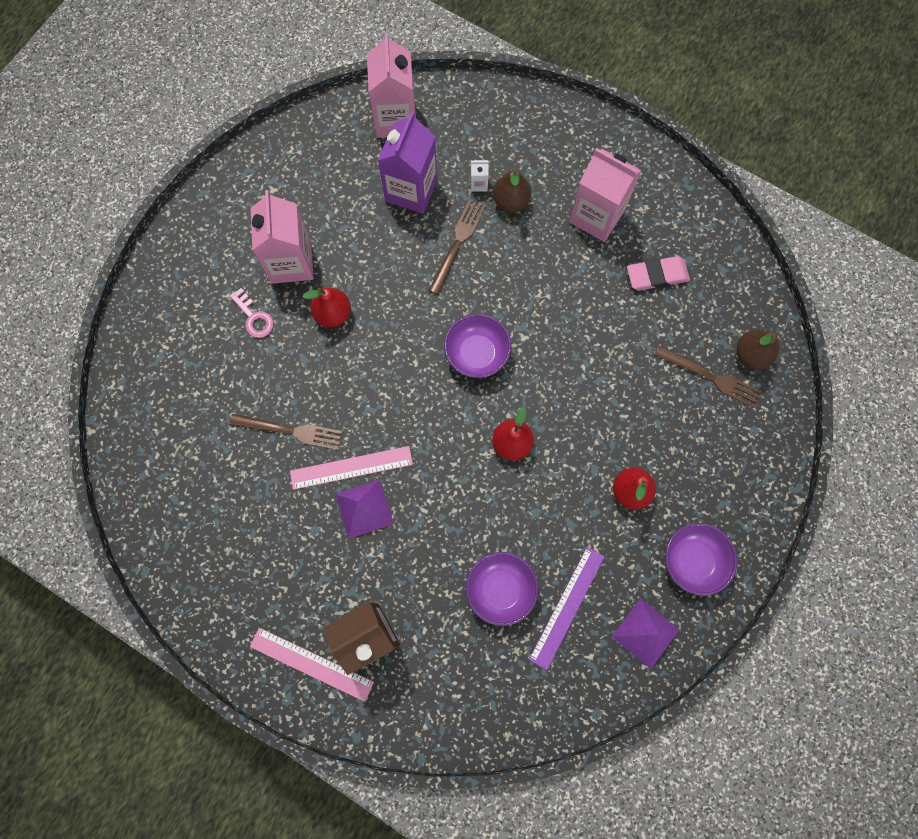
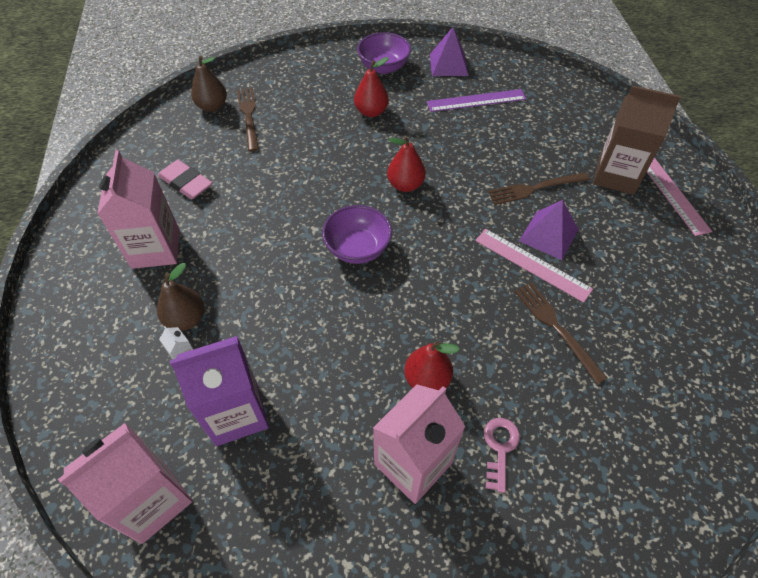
camera: 130 degrees left, 20 degrees down
brown fork [429,201,485,295] -> brown fork moved to [488,172,590,205]
purple bowl [466,552,538,626] -> none

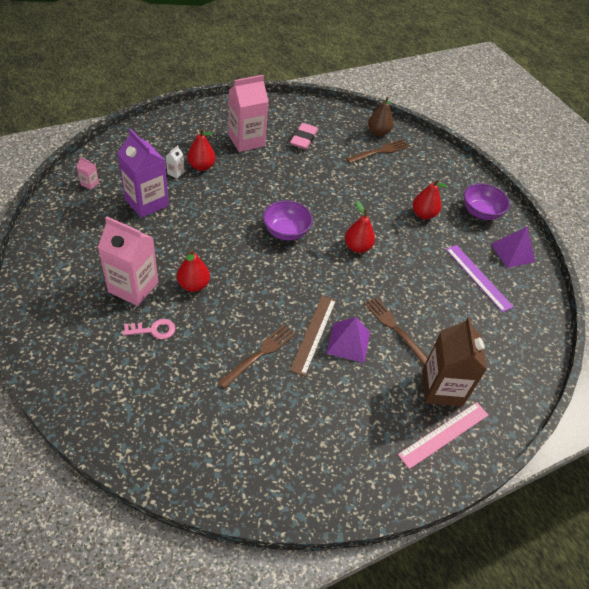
camera: 65 degrees right, 5 degrees down
pink carton [58,423,193,544] -> pink carton [77,157,99,190], size x0.40
brown pear [157,263,204,331] -> red pear [187,128,216,171]
pink ruler [475,229,593,303] -> brown ruler [290,296,336,376]

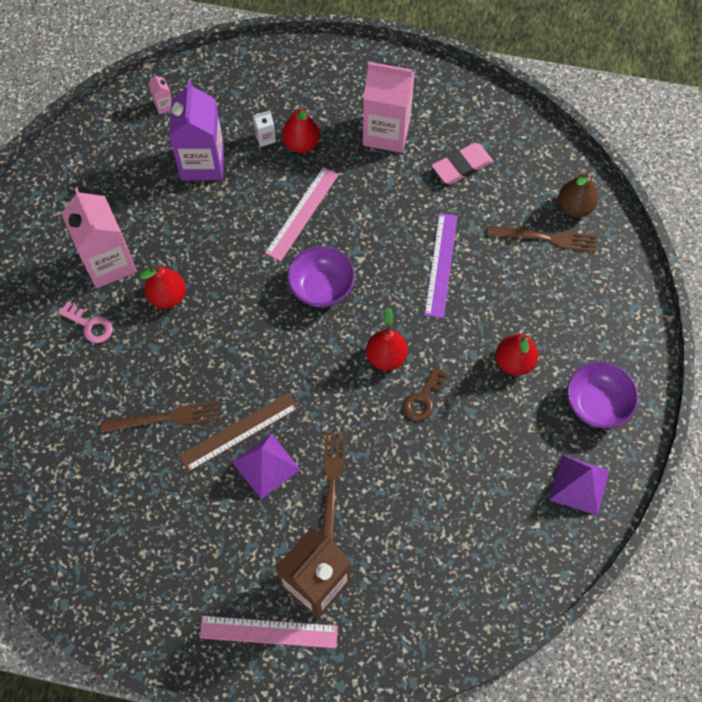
camera: 45 degrees right, 15 degrees up
purple ruler [446,245,514,312] -> purple ruler moved to [424,213,458,318]
none -> pink ruler [265,167,339,261]
none -> brown key [403,366,448,421]

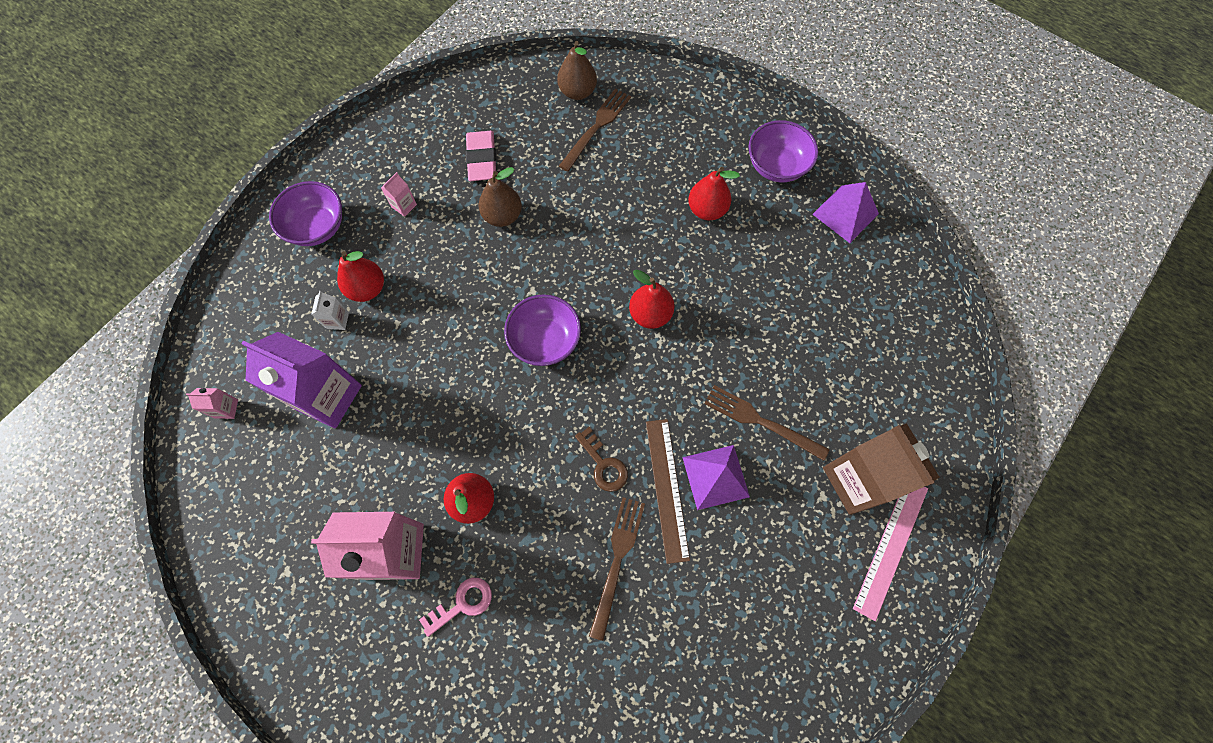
camera: 65 degrees left, 5 degrees up
pink ruler [265,167,339,261] -> none
pink carton [363,62,415,153] -> pink carton [381,172,417,217], size x0.40
brown key [403,366,448,421] -> brown key moved to [575,427,628,492]
purple ruler [424,213,458,318] -> none
none -> purple bowl [269,181,342,246]
none -> brown pear [479,167,522,227]

